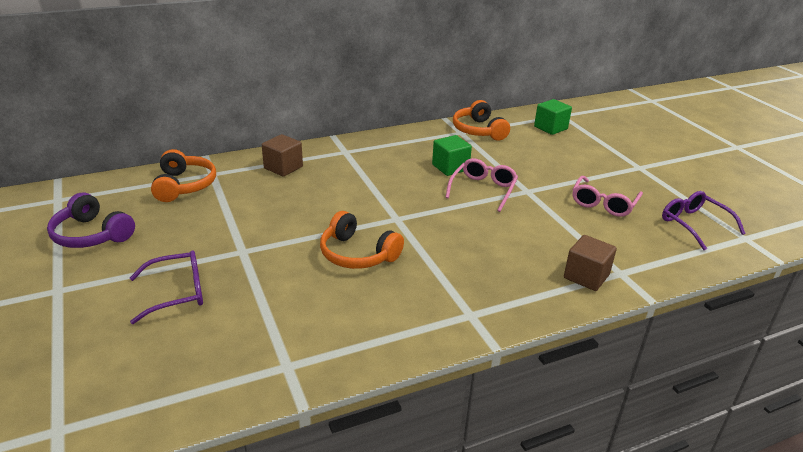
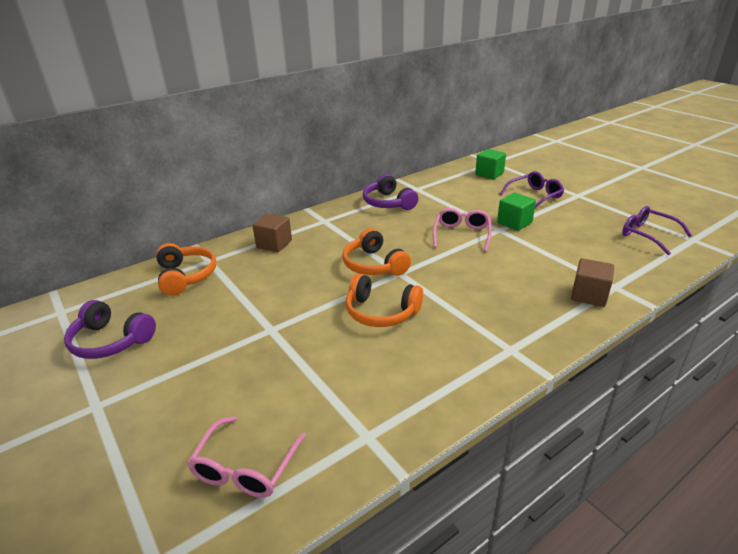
camera: 10 degrees left, 0 degrees up
purple glasses [130,250,203,324] -> purple glasses moved to [500,171,564,208]
green cube [432,135,472,176] -> green cube moved to [497,193,536,231]
orange headphones [453,100,510,140] -> orange headphones moved to [342,228,411,276]
pink glasses [572,176,643,217] -> pink glasses moved to [187,416,306,498]
none -> purple headphones [363,174,418,210]

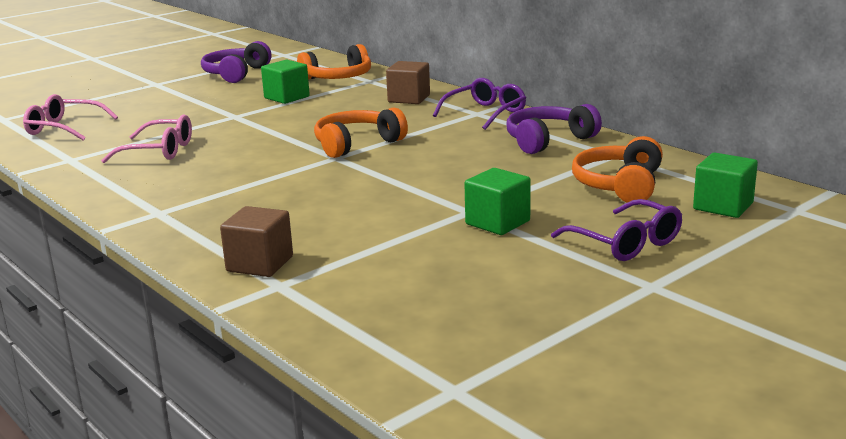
camera: 85 degrees right, 10 degrees down
orange headphones [346,274,423,327] -> orange headphones moved to [572,136,663,203]
pink glasses [433,208,492,252] -> pink glasses moved to [101,115,192,163]
purple glasses [622,206,692,255] -> purple glasses moved to [433,78,526,130]
none -> green cube [261,60,310,104]

